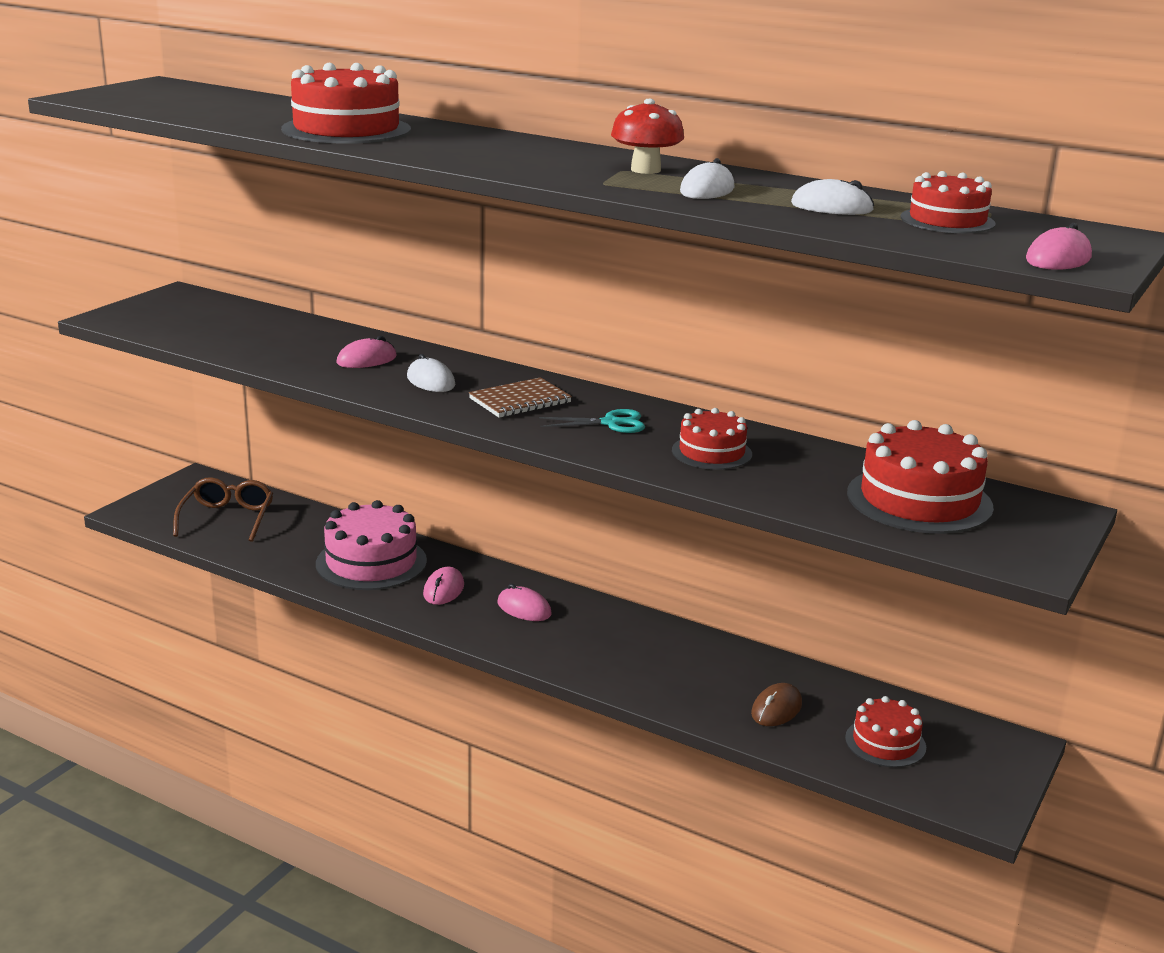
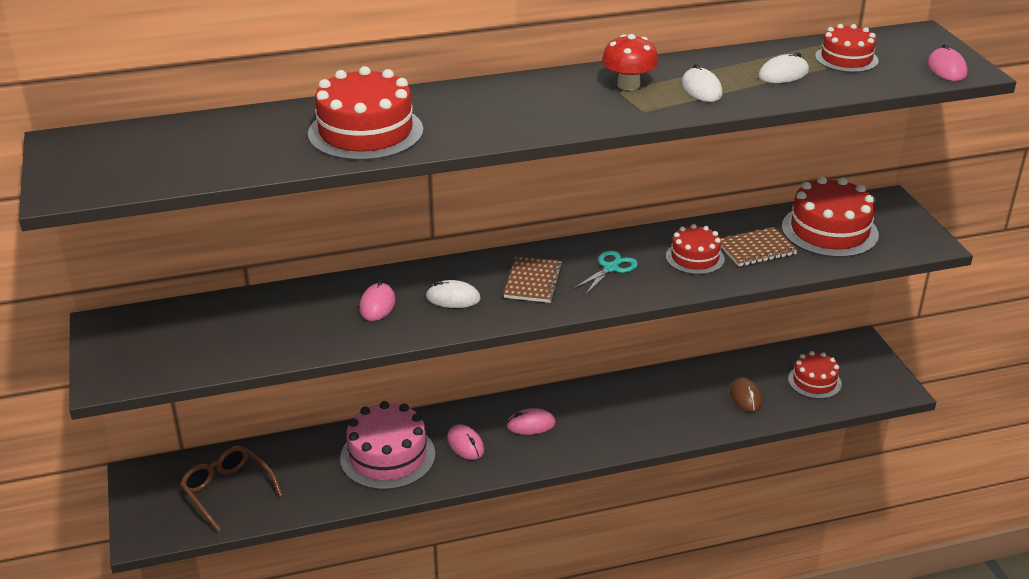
camera: 45 degrees left, 10 degrees up
none -> brown notebook [720,227,798,267]

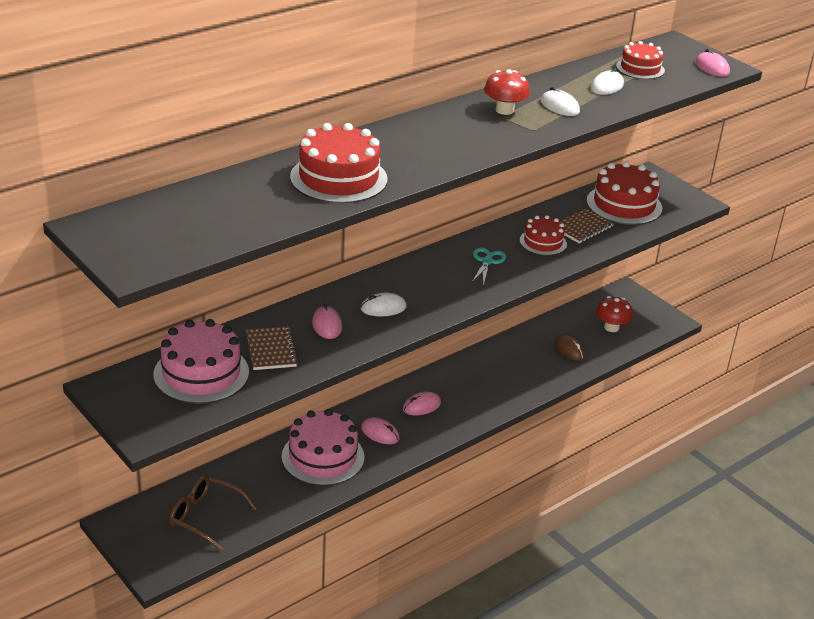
camera: 25 degrees left, 0 degrees up
brown notebook [503,256,563,303] -> brown notebook moved to [246,326,298,370]
red cake [788,351,842,399] -> red mushroom [596,296,633,332]
none -> pink cake [154,319,249,404]

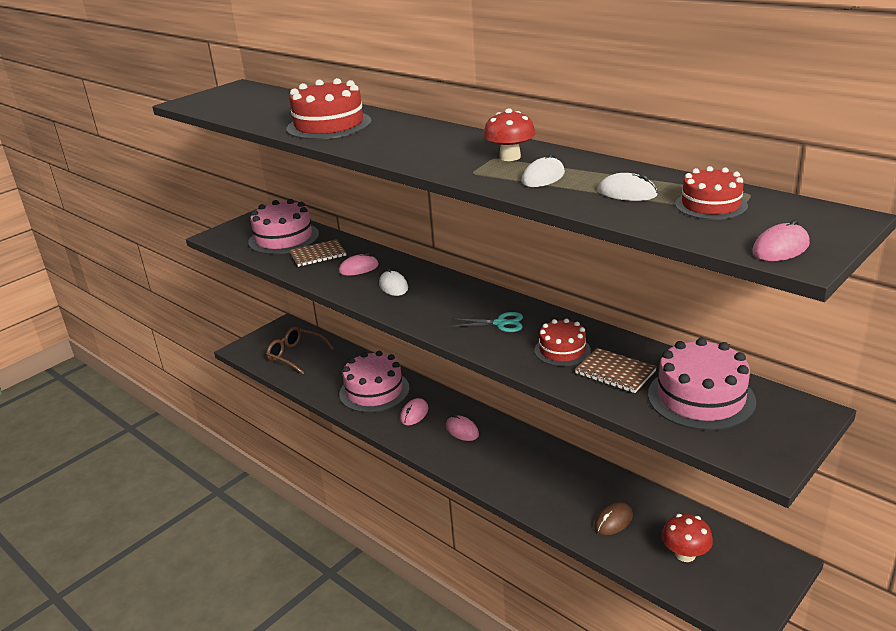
camera: 85 degrees right, 5 degrees down
brown glasses [169,475,257,551] -> brown glasses turned 75 degrees counterclockwise [266,327,334,374]
red cake [587,161,662,225] -> pink cake [648,338,756,431]

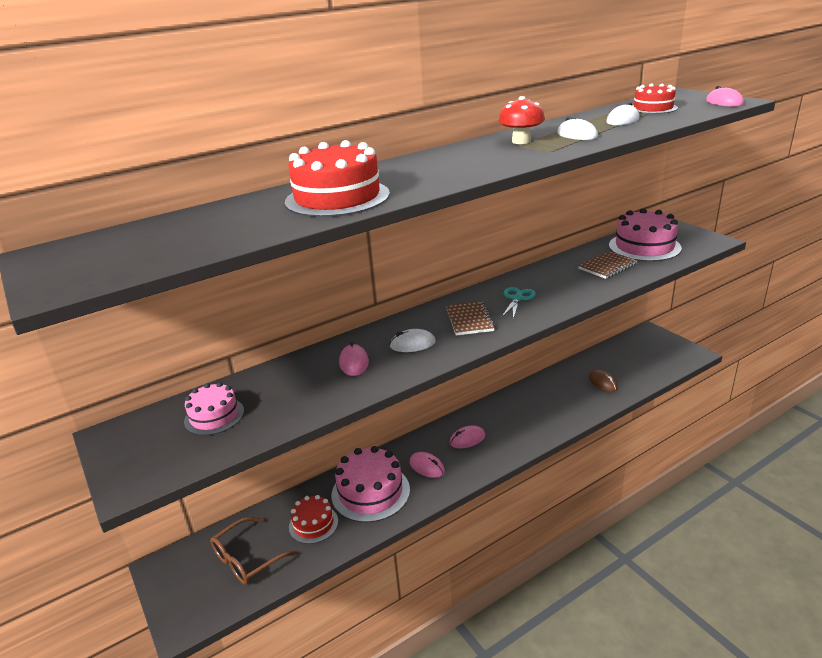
camera: 75 degrees left, 0 degrees up
pink cake [248,199,319,254] -> pink cake [184,382,244,436], size x0.60
brown notebook [289,239,346,267] -> brown notebook moved to [446,301,496,335]
red cake [534,319,591,366] -> red cake moved to [289,495,338,544]
red mushroom [662,514,713,562] -> none

